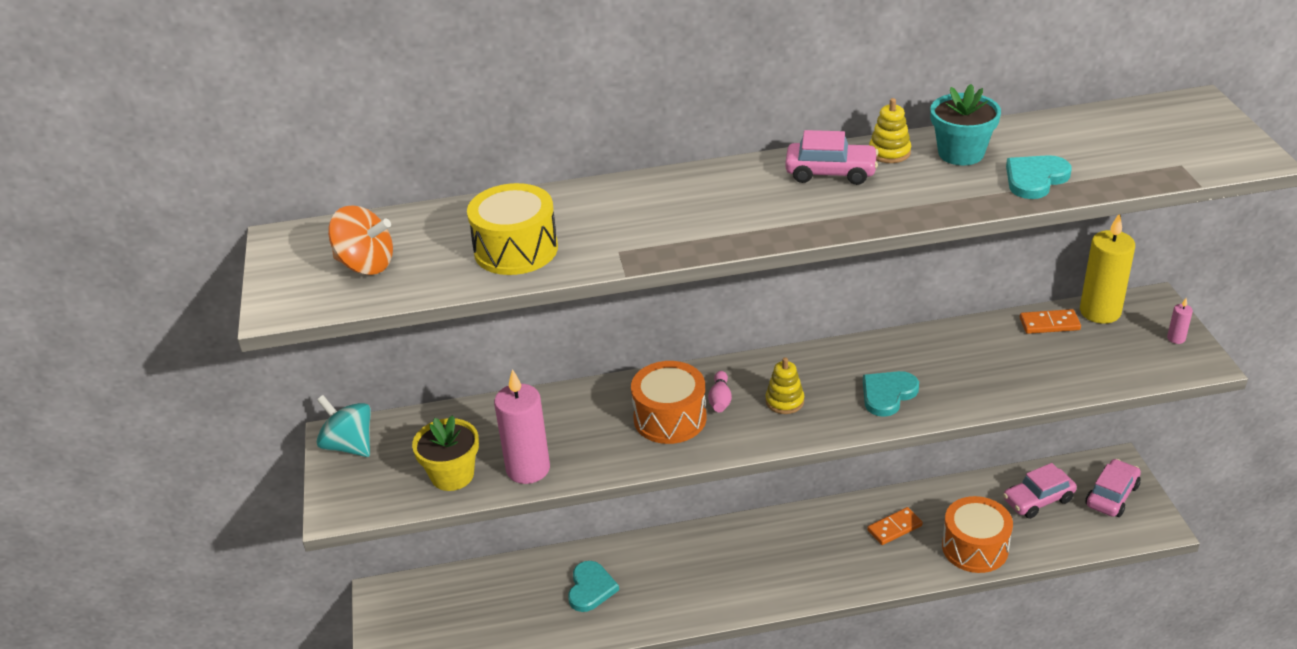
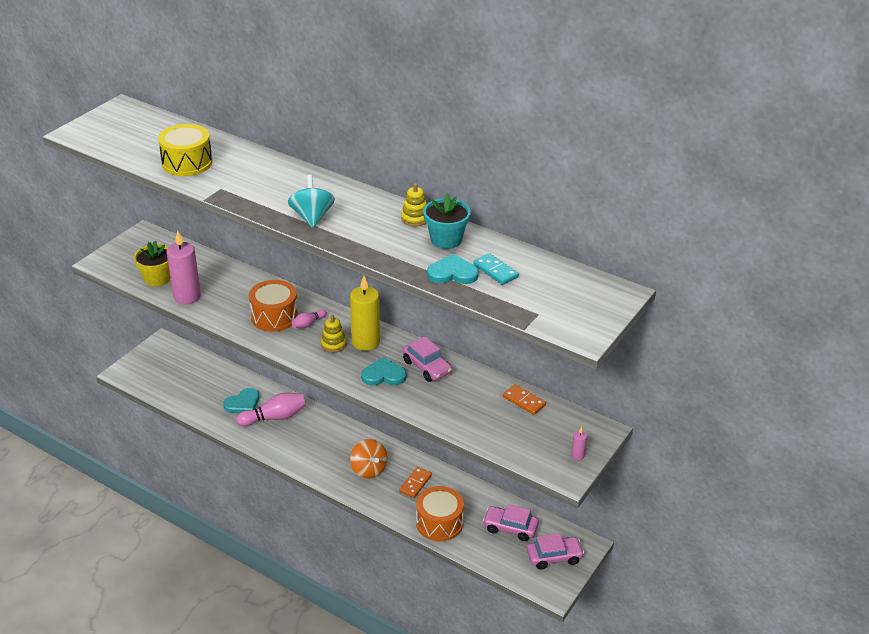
camera: 40 degrees right, 0 degrees up
turquoise spinning top [316,395,371,457] -> turquoise spinning top moved to [288,174,335,228]
orange spinning top [328,206,393,275] -> orange spinning top moved to [350,439,387,478]
pink car [785,130,879,185] -> pink car moved to [403,336,452,382]
orange domino [867,507,923,545] -> orange domino turned 75 degrees counterclockwise [399,467,432,498]
yellow candle [1080,215,1135,324] -> yellow candle moved to [350,276,380,351]
none -> pink bowling pin [236,393,306,426]
none -> turquoise domino [473,253,519,285]

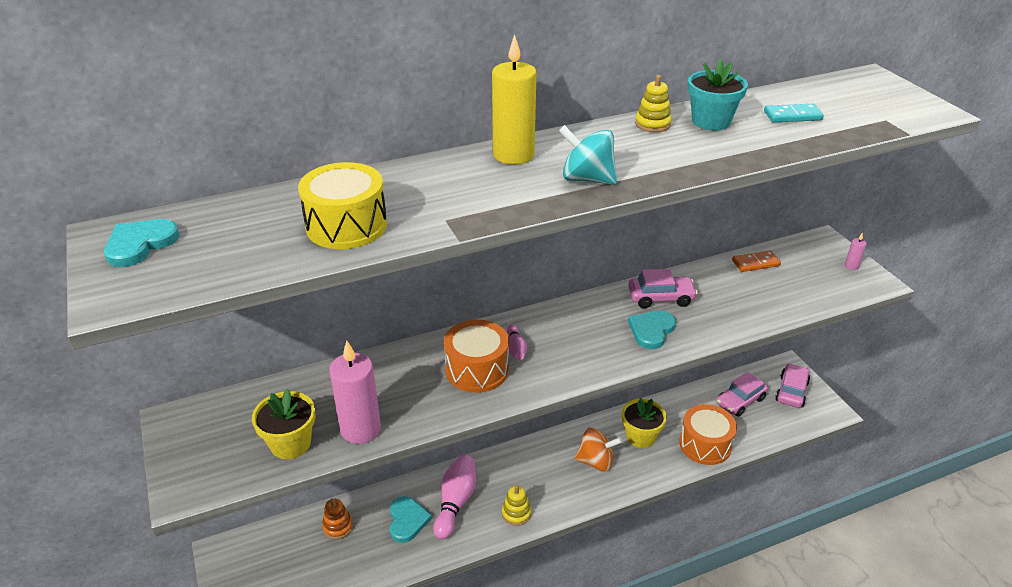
camera: 55 degrees left, 0 degrees up
yellow stacking toy [321,315,347,353] -> yellow stacking toy moved to [502,485,531,526]
yellow candle [350,276,380,351] -> yellow candle moved to [492,34,537,165]
orange domino [399,467,432,498] -> yellow flower pot [622,398,667,448]
turquoise heart [427,254,479,284] -> turquoise heart moved to [104,219,179,267]
none -> orange stacking toy [322,498,353,539]

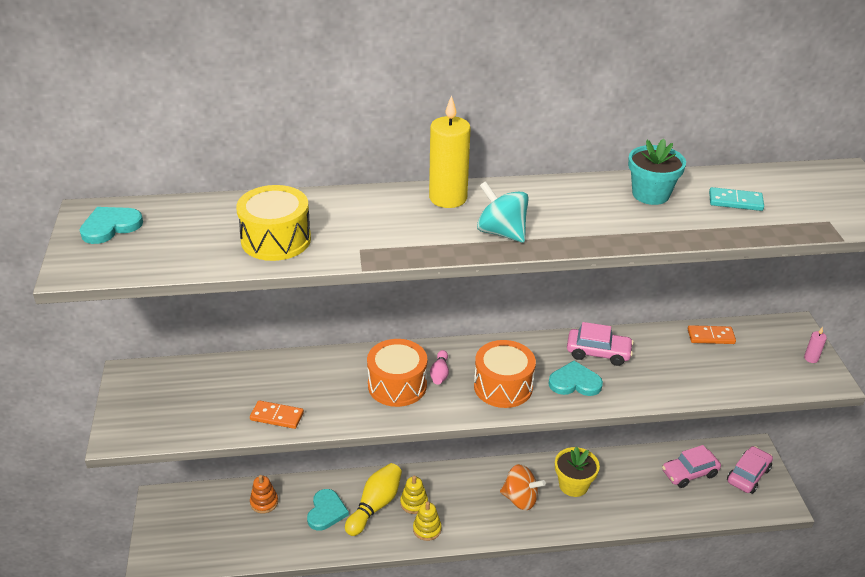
camera: 15 degrees right, 0 degrees up
yellow flower pot [252,389,316,459] -> none
pink candle [329,340,381,444] -> orange domino [250,400,304,429]
pink bowling pin [433,455,476,539] -> yellow bowling pin [345,463,402,536]
turquoise heart [628,311,676,349] -> turquoise heart turned 45 degrees clockwise [548,361,603,396]
yellow stacking toy [635,75,672,132] -> yellow stacking toy moved to [400,476,428,514]
orange drum [679,404,737,465] -> orange drum moved to [474,340,536,408]

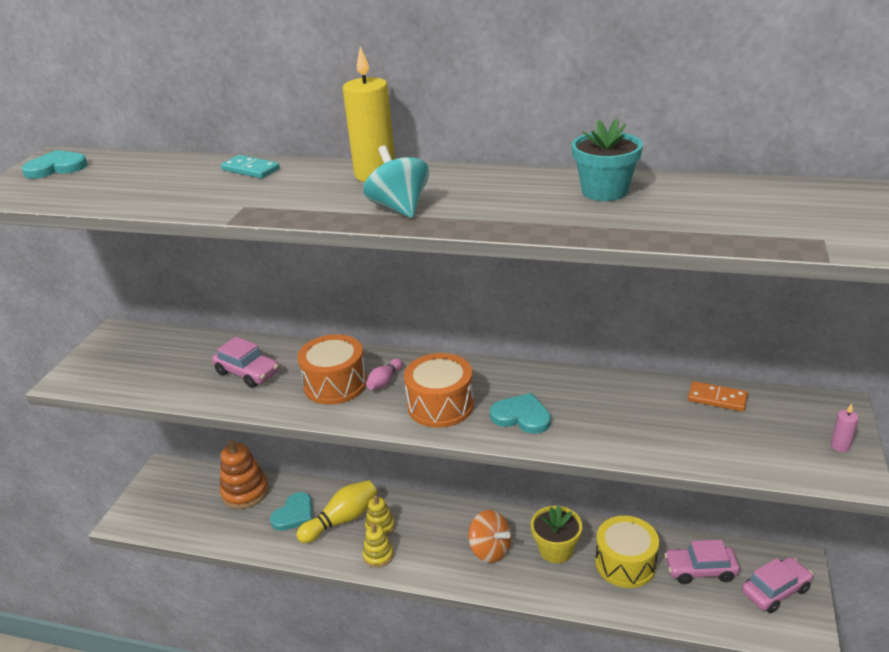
camera: 25 degrees right, 5 degrees down
yellow drum [236,185,311,261] -> yellow drum moved to [595,516,659,588]
orange domino [250,400,304,429] -> none
orange stacking toy [250,475,278,513] -> orange stacking toy [220,439,269,509], size x1.70
pink car [567,322,634,366] -> pink car moved to [212,337,279,388]
turquoise domino [709,187,764,211] -> turquoise domino moved to [221,155,280,178]

